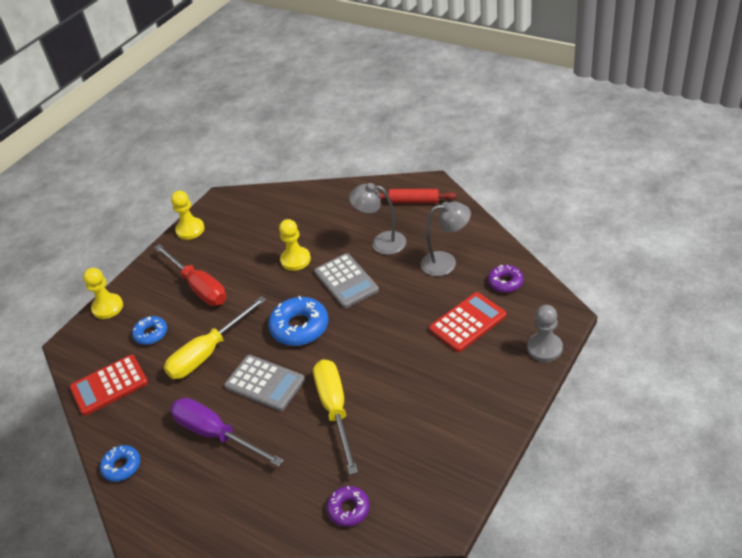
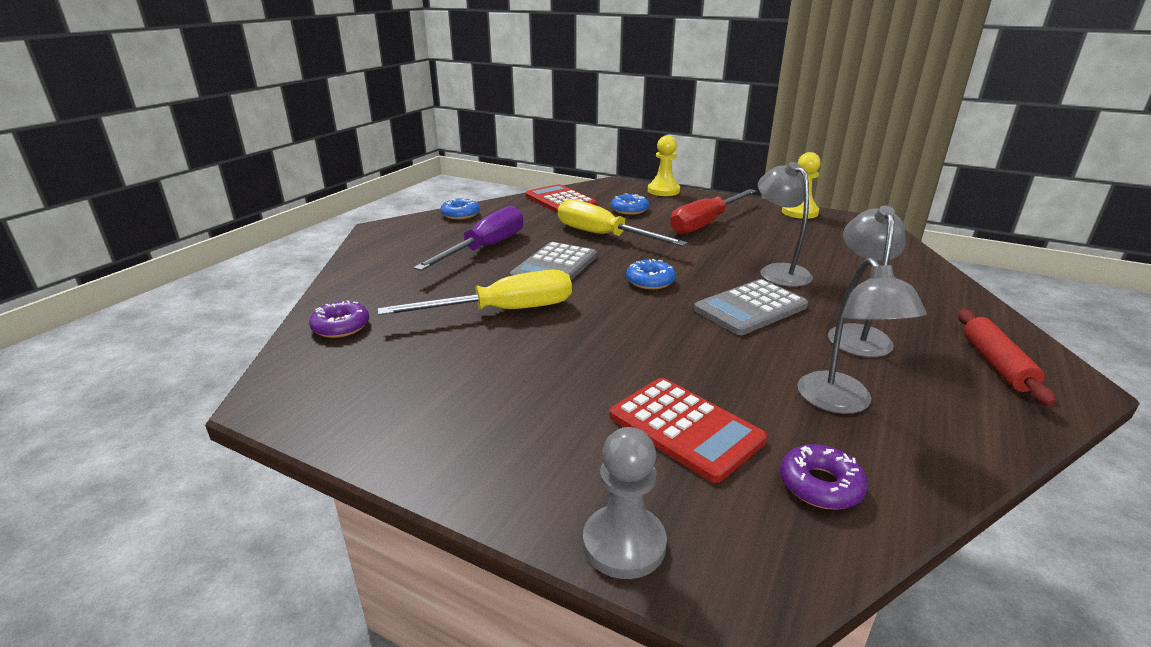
camera: 80 degrees right, 15 degrees down
blue donut [268,296,328,346] -> blue donut [626,259,676,289], size x0.59
yellow pawn [279,219,311,271] -> grey lamp [758,162,813,287]

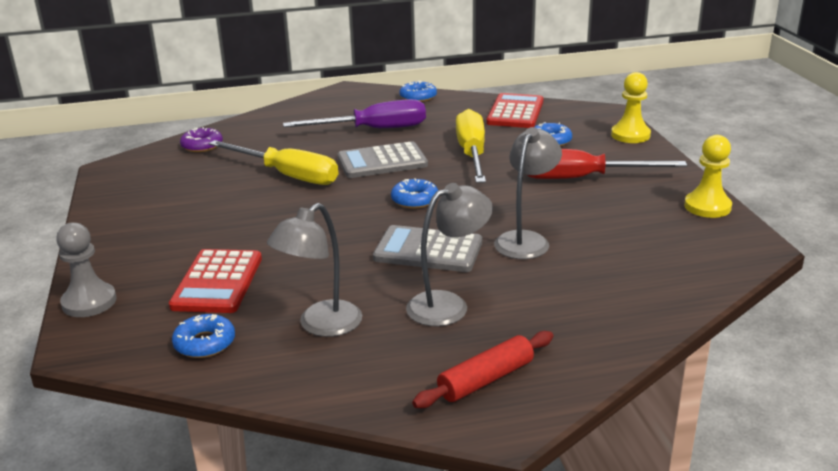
camera: 50 degrees right, 0 degrees up
purple donut [780,444,868,510] -> blue donut [172,314,235,358]

